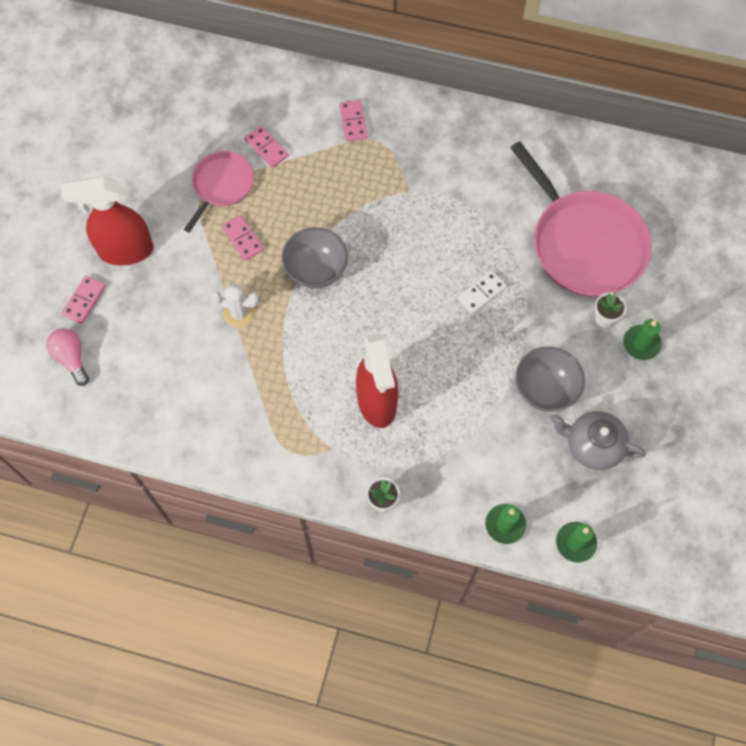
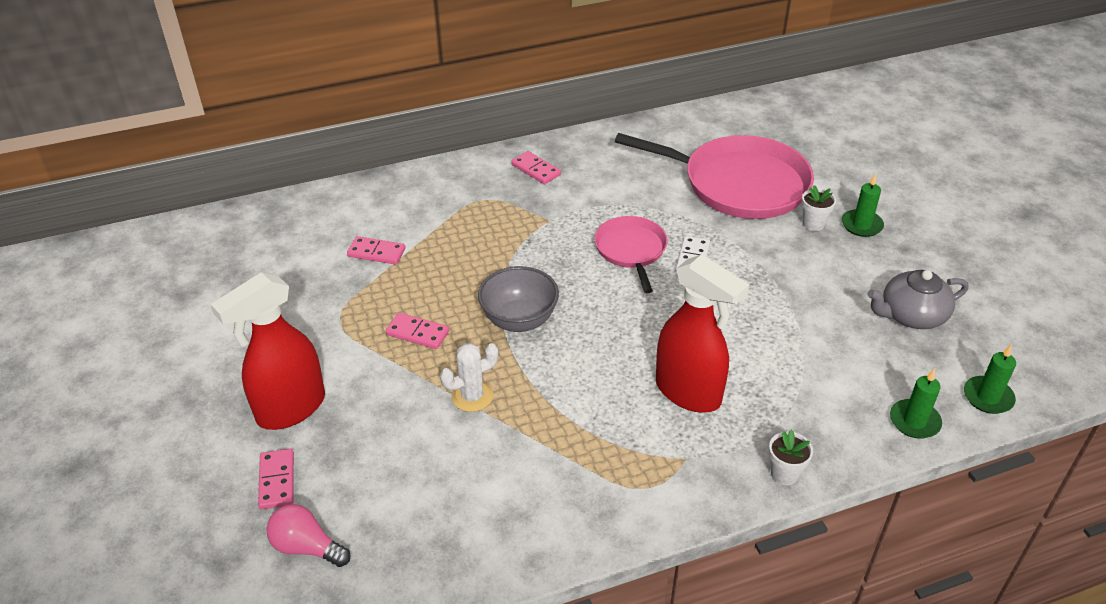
camera: 35 degrees left, 25 degrees down
pink pan [184,151,254,233] -> pink pan moved to [594,216,668,293]
pink domino [339,100,368,141] -> pink domino moved to [511,151,561,184]
grey bowl [516,347,585,412] -> none

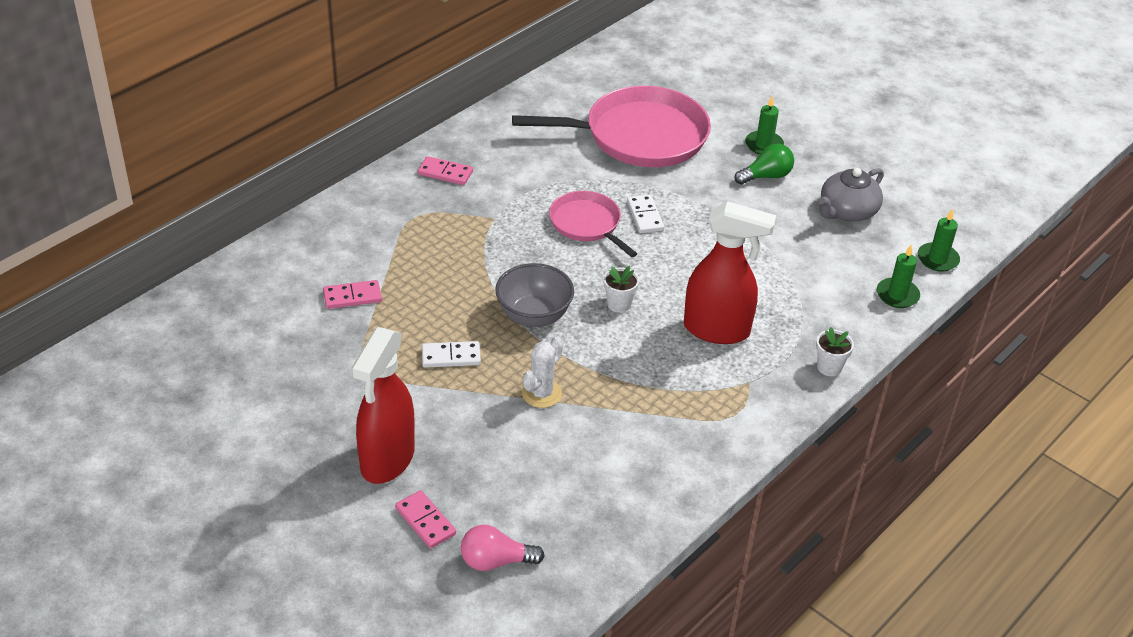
camera: 30 degrees left, 0 degrees up
pink domino [386,313,449,349] -> white domino [422,341,481,368]
white flower pot [801,185,836,231] -> white flower pot moved to [604,266,639,313]
none -> green light bulb [734,143,794,185]

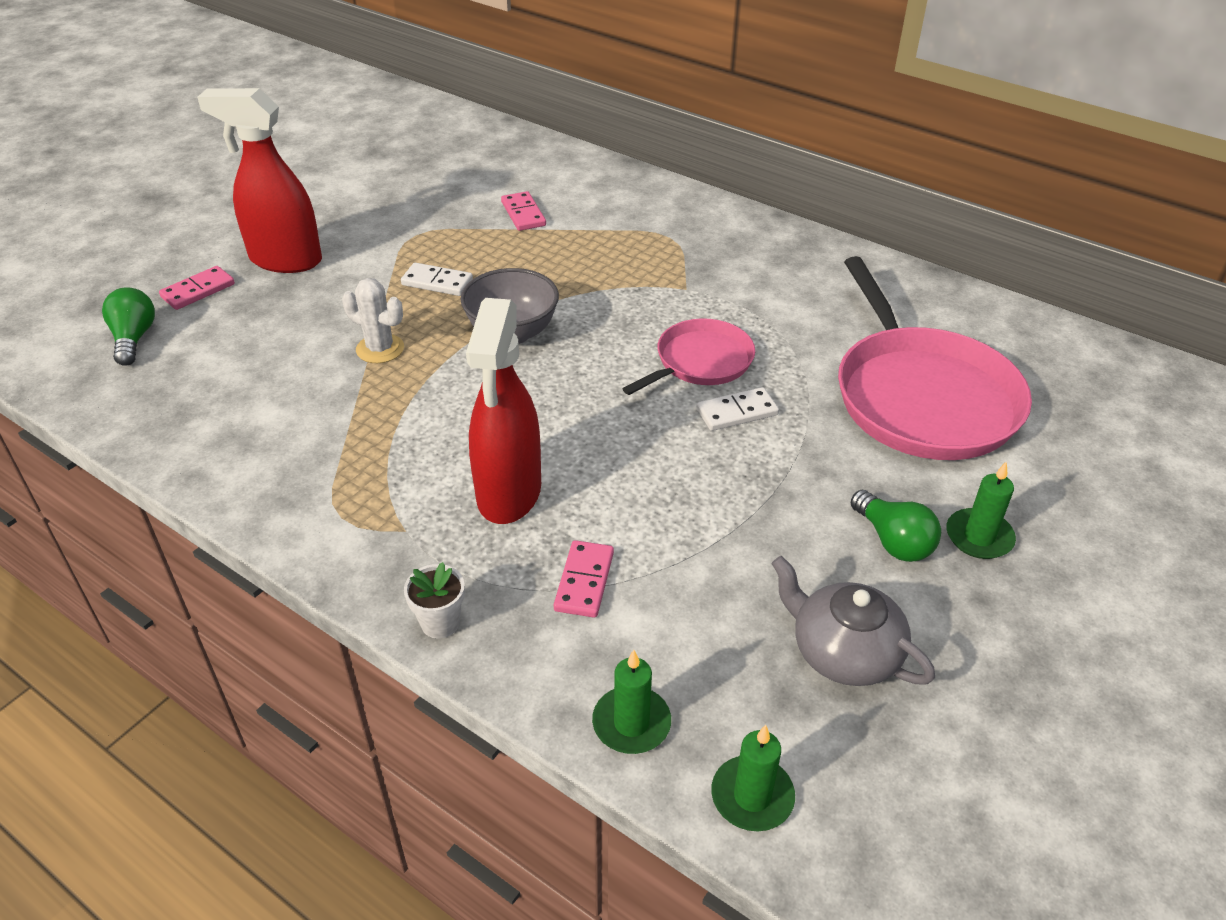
camera: 85 degrees right, 0 degrees up
pink domino [418,156,473,185] -> pink domino moved to [554,540,614,618]
white domino [422,341,481,368] -> white domino turned 60 degrees counterclockwise [401,263,473,296]
pink light bulb [461,525,544,571] -> green light bulb [102,287,155,366]
white flower pot [604,266,639,313] -> none

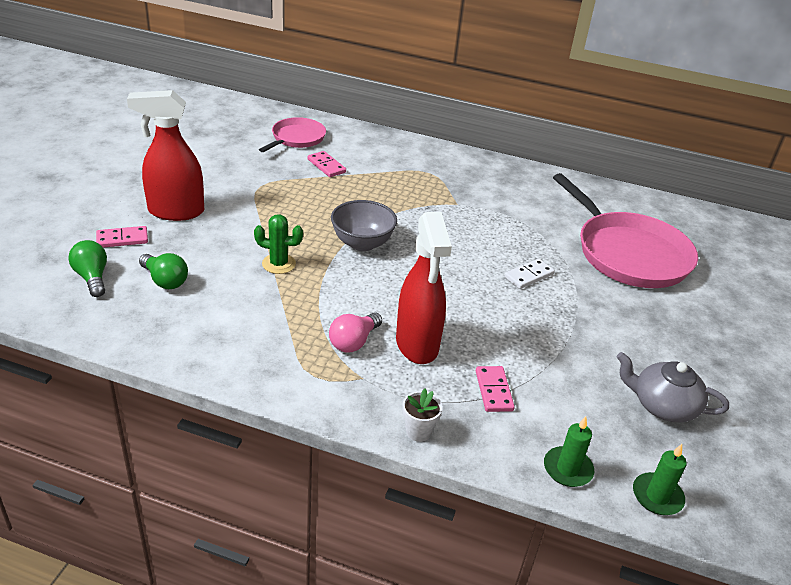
camera: 20 degrees left, 5 degrees down
pink domino [159,266,235,310] -> pink domino turned 45 degrees clockwise [96,226,148,248]
white cactus [342,278,404,363] -> green cactus [254,214,303,274]
white domino [401,263,473,296] -> none
pink pan [622,318,755,395] -> pink pan moved to [259,117,326,152]
green light bulb [851,490,941,562] -> green light bulb moved to [139,253,188,289]
green candle [947,462,1016,559] -> none
none -> pink light bulb [329,312,382,352]

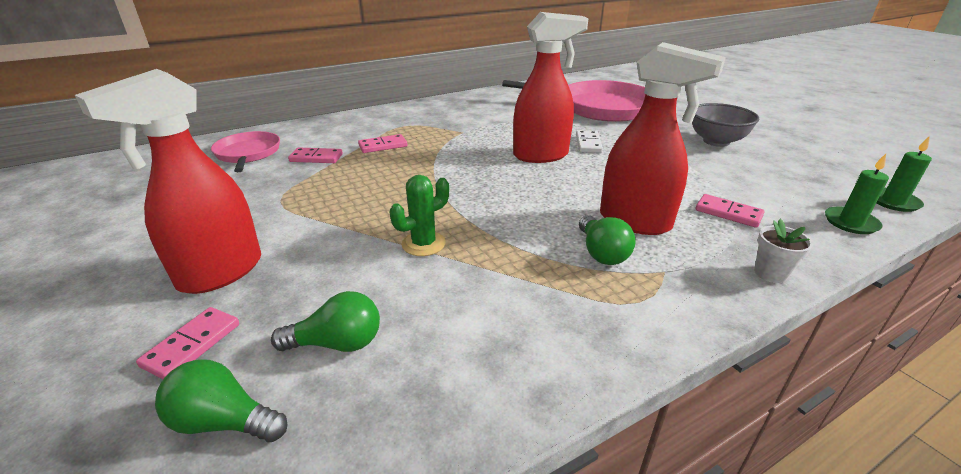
camera: 45 degrees left, 5 degrees down
pink light bulb [329,312,382,352] -> green light bulb [579,215,636,265]
grey bowl [331,200,397,251] -> grey bowl moved to [692,103,759,147]
grey teapot [617,352,729,423] -> none
none -> pink domino [358,134,407,153]
none -> red spray bottle [513,12,589,163]

